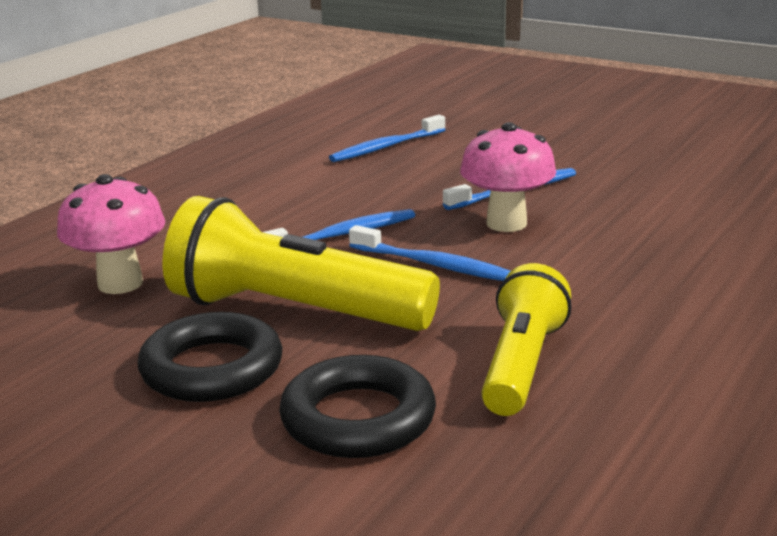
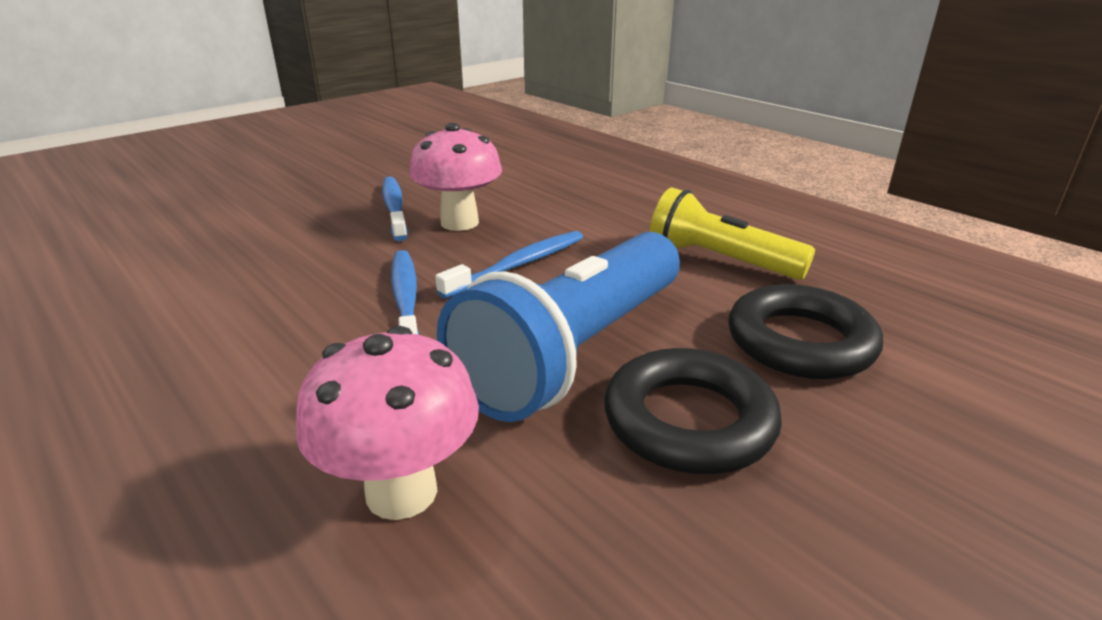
camera: 75 degrees left, 5 degrees up
yellow flashlight [162,196,440,331] -> blue flashlight [437,232,680,422]
blue toothbrush [329,115,446,162] -> none

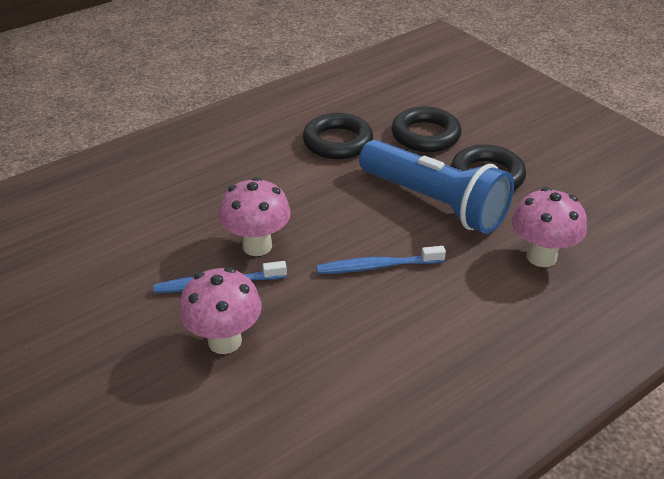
camera: 85 degrees left, 10 degrees up
blue toothbrush [435,231,583,299] -> none
yellow flashlight [650,188,815,280] -> black ring [303,113,373,159]
none -> pink mushroom [179,267,262,354]

